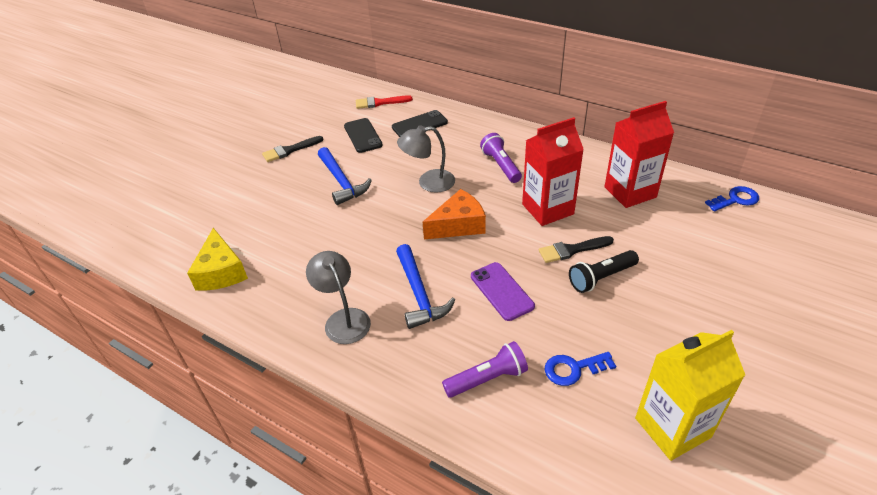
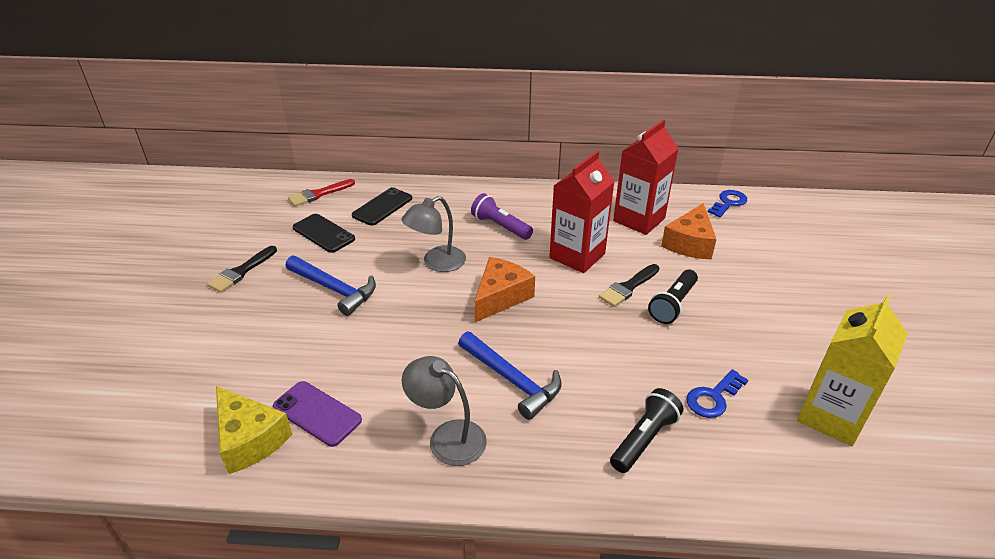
camera: 30 degrees left, 5 degrees down
purple flashlight [442,341,528,398] -> black flashlight [610,388,684,473]
purple phone [471,262,535,321] -> purple phone moved to [273,381,362,447]
none -> orange cheese [661,203,717,260]

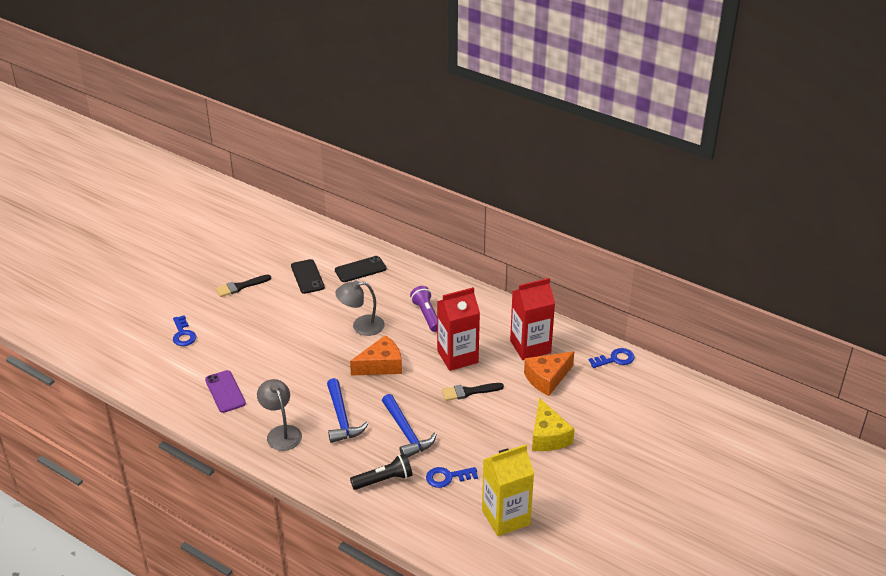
camera: 30 degrees right, 0 degrees up
yellow cheese [216,386,293,474] -> yellow cheese moved to [532,398,575,451]
blue hammer [285,256,376,316] -> blue hammer moved to [382,394,437,458]
red brush [288,179,355,206] -> none
black flashlight [648,270,698,324] -> none
none -> blue key [173,315,196,346]

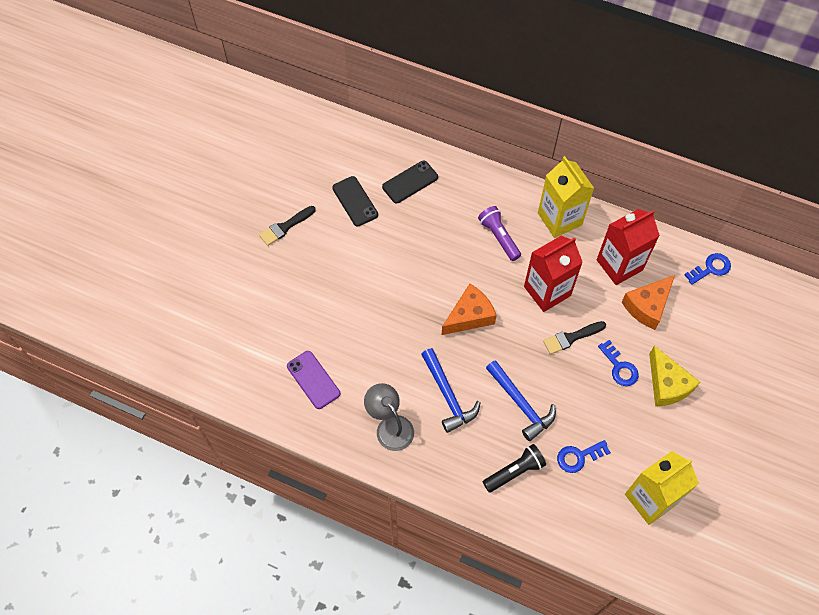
camera: 10 degrees left, 25 degrees up
blue key [173,315,196,346] -> blue key moved to [598,340,639,386]
grey lamp [335,280,385,336] -> none
none -> yellow carton [538,156,594,238]

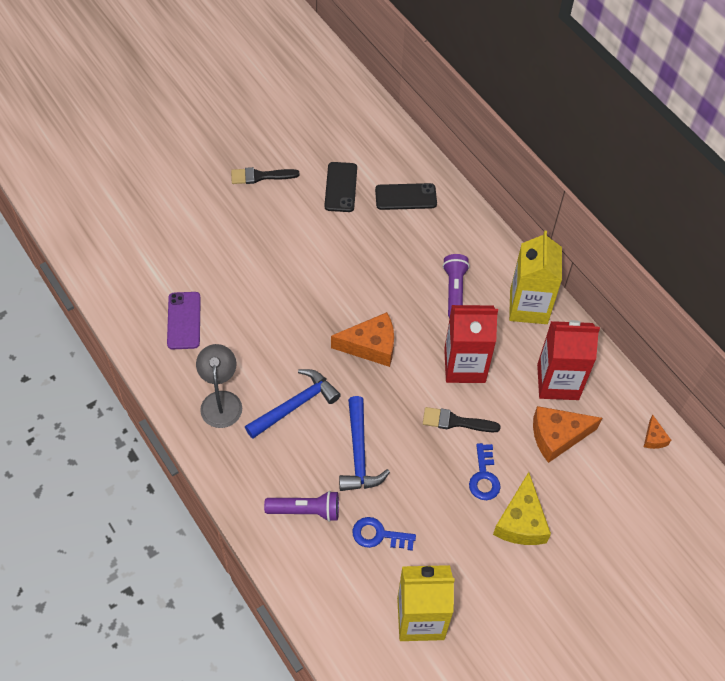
camera: 30 degrees right, 5 degrees down
blue hammer [421,348,481,433] -> blue hammer turned 135 degrees counterclockwise [245,369,341,439]
black flashlight [483,444,546,492] -> purple flashlight [264,491,339,522]
blue key [684,253,731,285] -> orange cheese [644,415,671,449]

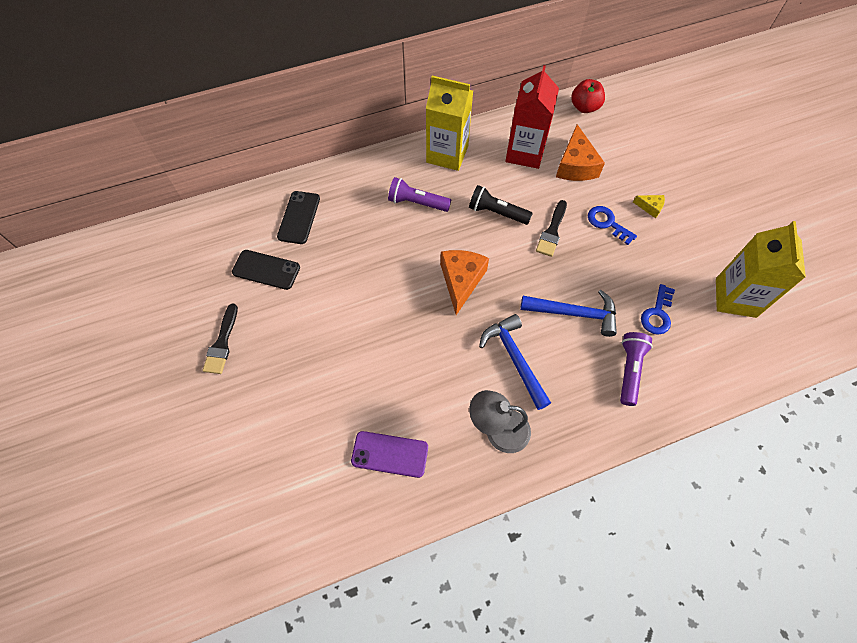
camera: 75 degrees left, 5 degrees up
red carton [444,305,498,383] -> black flashlight [469,185,533,225]
blue key [469,443,501,500] -> blue key turned 150 degrees counterclockwise [588,206,637,245]
yellow cheese [493,472,551,545] -> yellow cheese [633,195,665,218], size x0.49
orange cheese [644,415,671,449] -> red apple [571,79,605,113]

